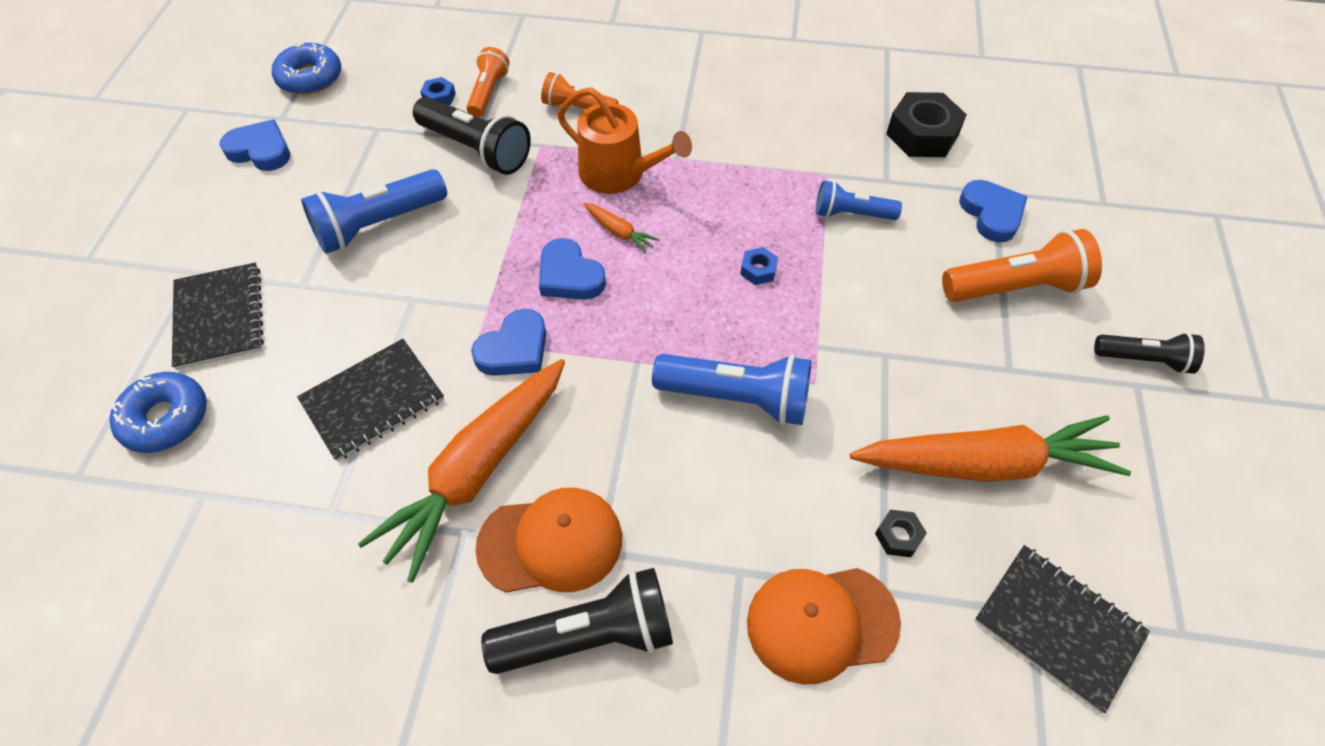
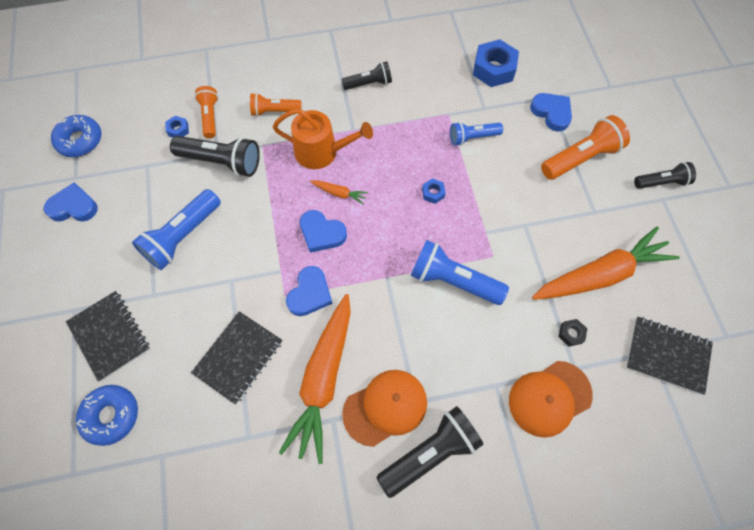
camera: 20 degrees left, 10 degrees up
blue flashlight [652,354,811,425] -> blue flashlight turned 150 degrees counterclockwise [411,240,509,305]
black nut [886,92,967,157] -> blue nut [473,39,519,87]
none -> black flashlight [341,61,392,90]

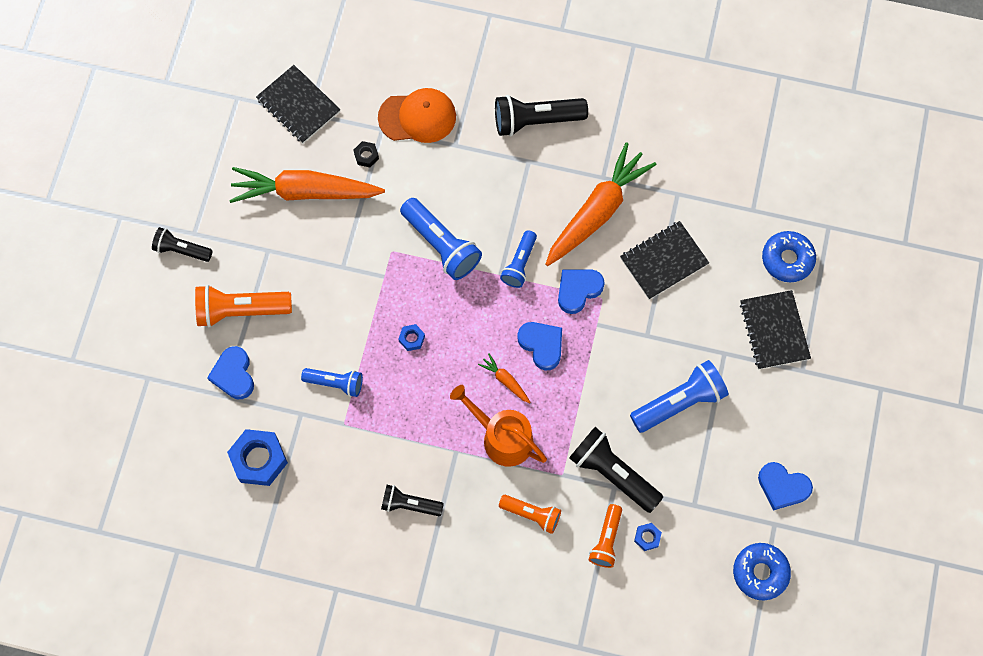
camera: 155 degrees left, 5 degrees up
orange cap [342,370,427,447] -> none
none -> blue flashlight [500,230,537,288]

